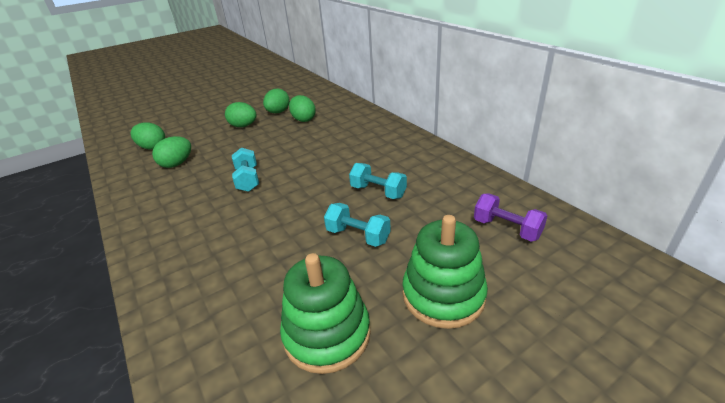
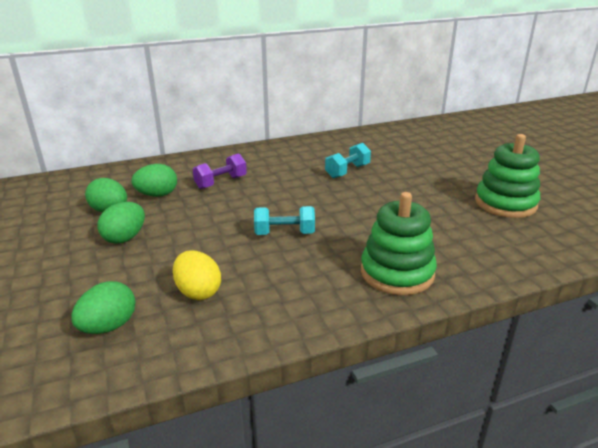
camera: 80 degrees left, 5 degrees down
green egg [152,136,191,168] -> yellow egg [173,250,221,300]
turquoise dumbbell [324,203,391,247] -> none
green stacking toy [403,215,488,329] -> green stacking toy moved to [361,192,437,295]
purple dumbbell [474,194,547,242] -> purple dumbbell moved to [193,153,247,189]

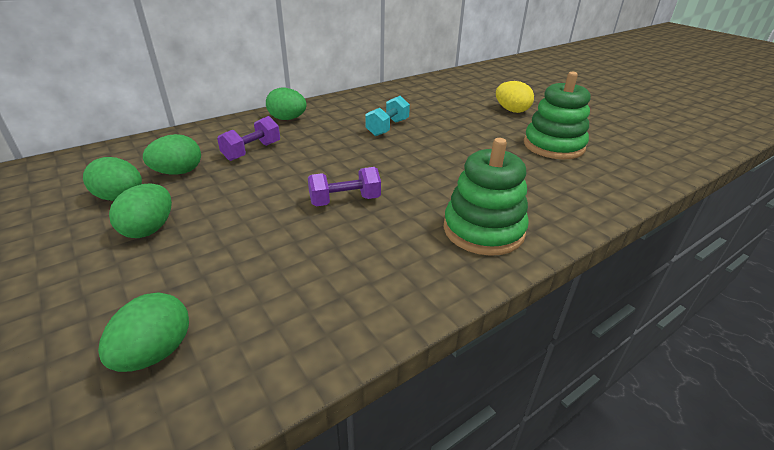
camera: 15 degrees left, 5 degrees up
yellow egg [173,250,221,300] -> yellow egg moved to [496,81,534,113]
turquoise dumbbell [254,206,315,235] -> purple dumbbell [308,167,381,206]
none -> green egg [266,88,307,120]

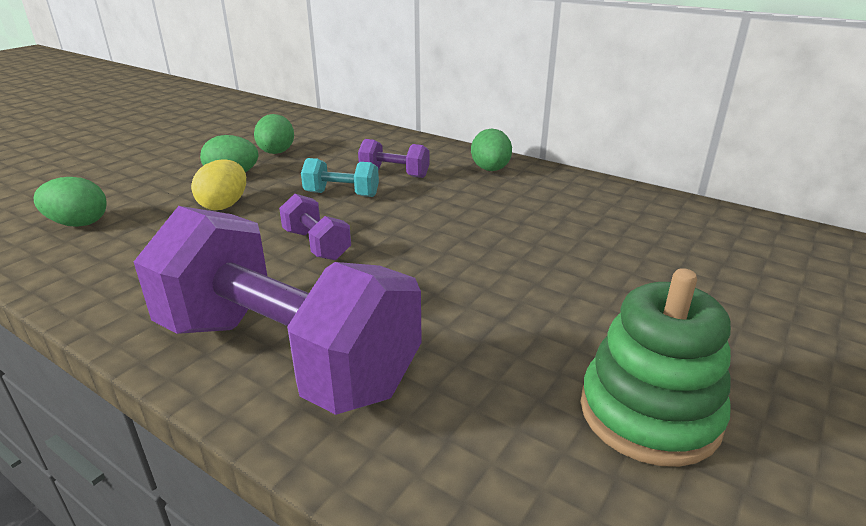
camera: 70 degrees right, 5 degrees down
green egg [143,134,201,175] -> none
turquoise dumbbell [365,96,410,136] -> turquoise dumbbell moved to [301,158,379,197]
green stacking toy [443,138,529,256] -> purple dumbbell [134,206,422,415]
yellow egg [496,81,534,113] -> yellow egg moved to [191,160,246,210]

